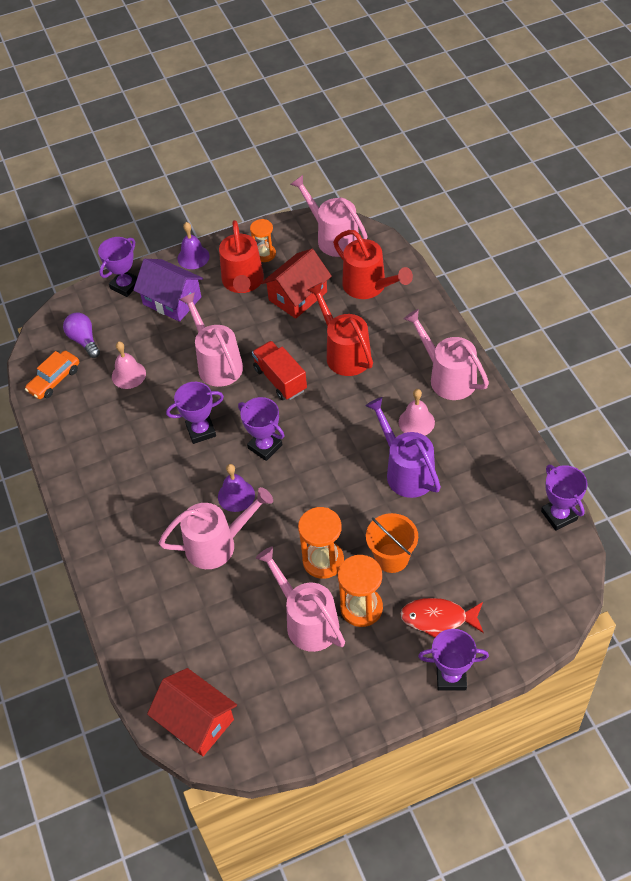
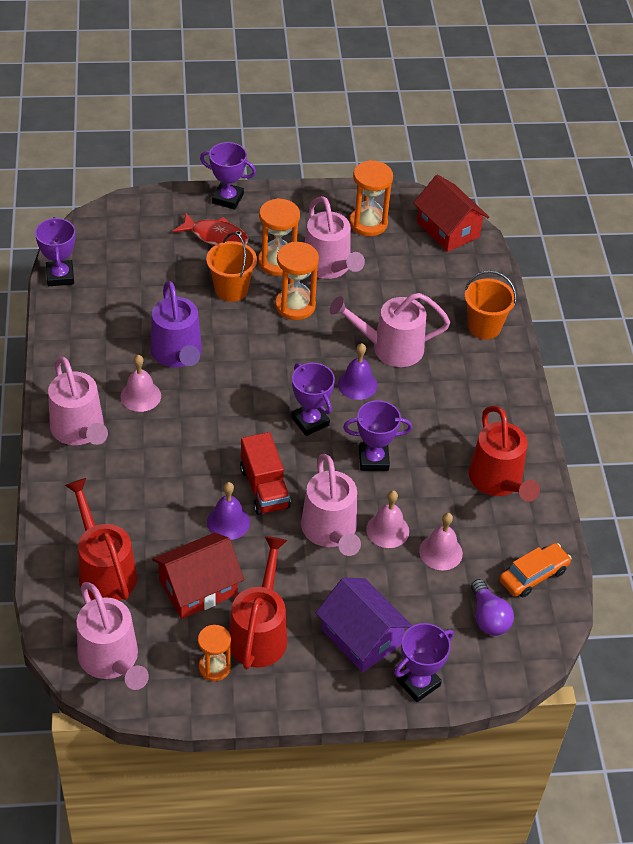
camera: 170 degrees left, 5 degrees down
purple bell [178,222,210,269] -> purple bell moved to [207,482,250,540]
red watering can [307,282,373,376] -> red watering can moved to [469,406,540,502]
none -> orange hourglass [349,160,393,236]
none -> pink bell [366,490,409,548]
none -> orange bucket [464,271,517,339]

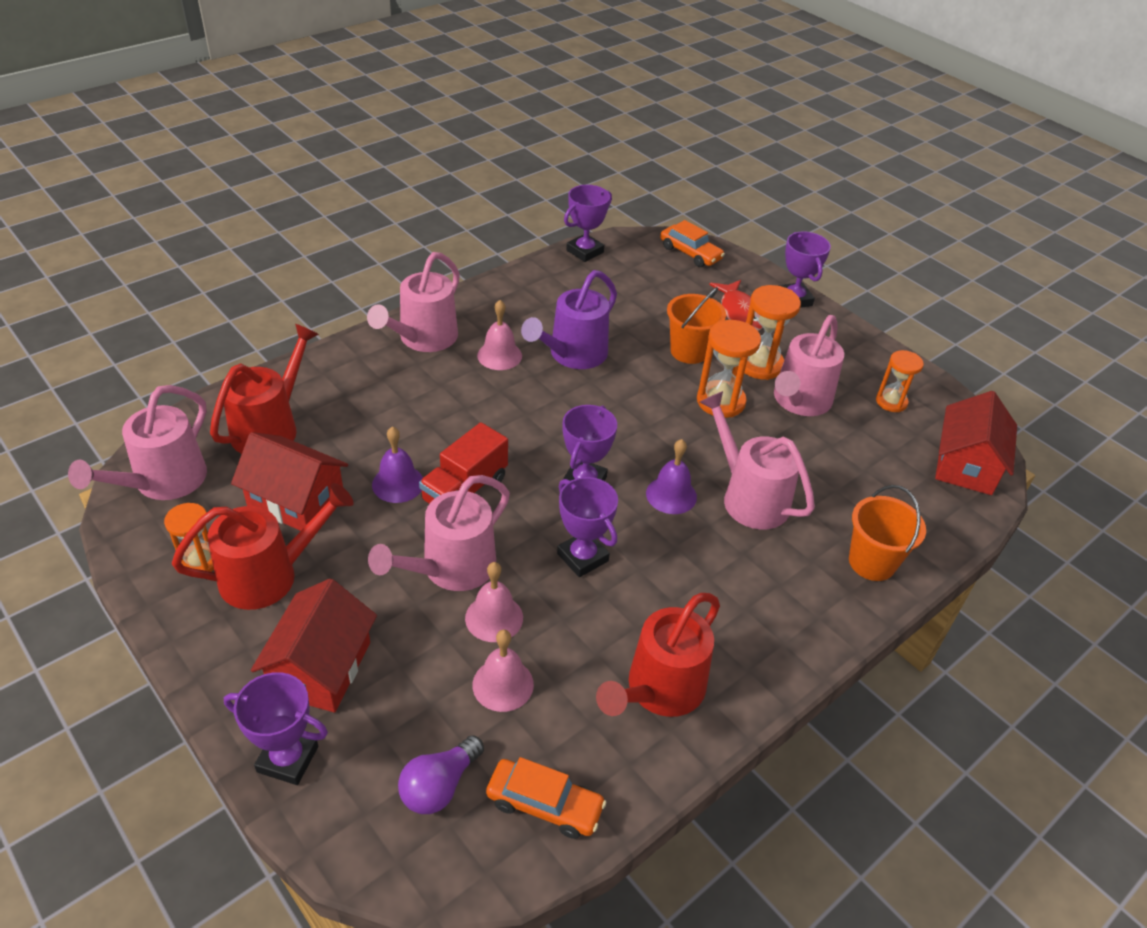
camera: 55 degrees right, 5 degrees down
purple house [316,578,412,673] -> red house [251,579,377,713]
orange hourglass [349,160,393,236] -> orange hourglass [876,350,924,412], size x0.65
none -> orange car [660,220,725,267]

